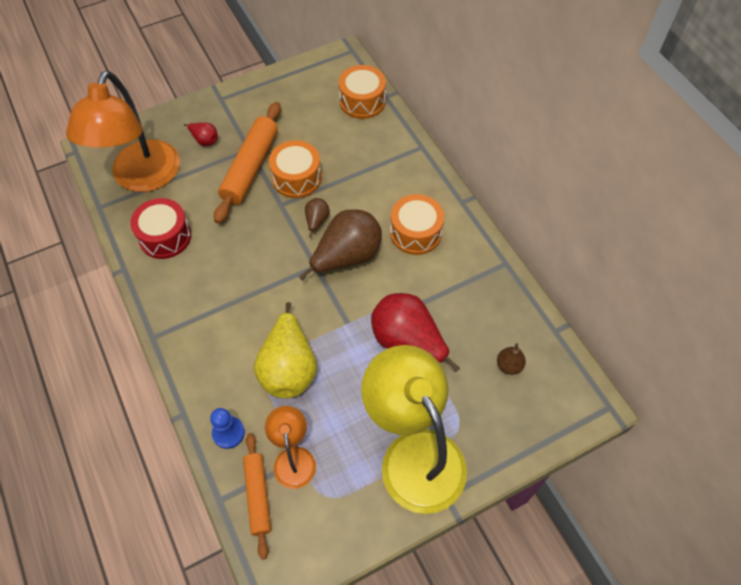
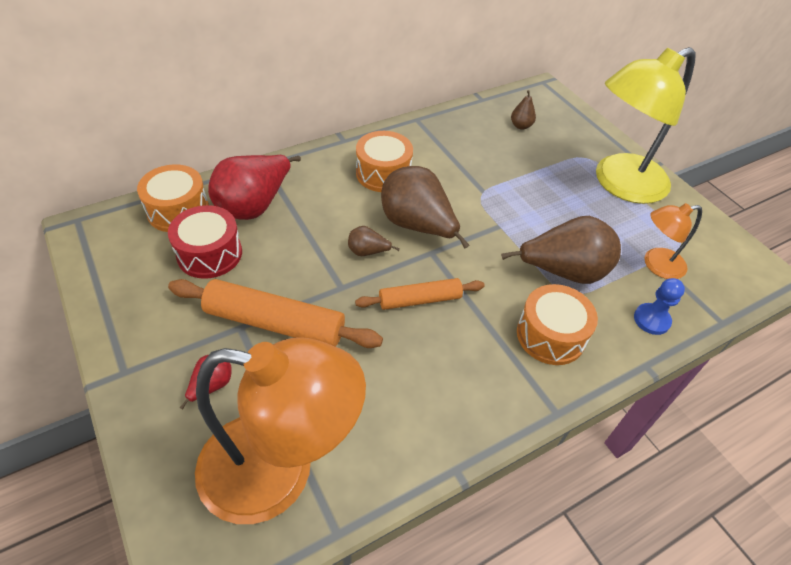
camera: 95 degrees left, 10 degrees down
red drum [130,198,191,259] -> red drum moved to [168,205,242,279]
orange rolling pin [243,433,271,560] -> orange rolling pin moved to [355,278,485,310]
yellow pear [254,302,317,398] -> brown pear [501,216,621,284]
orange drum [269,140,322,198] -> orange drum moved to [517,284,598,365]
red pear [371,293,460,372] -> red pear moved to [208,155,301,220]

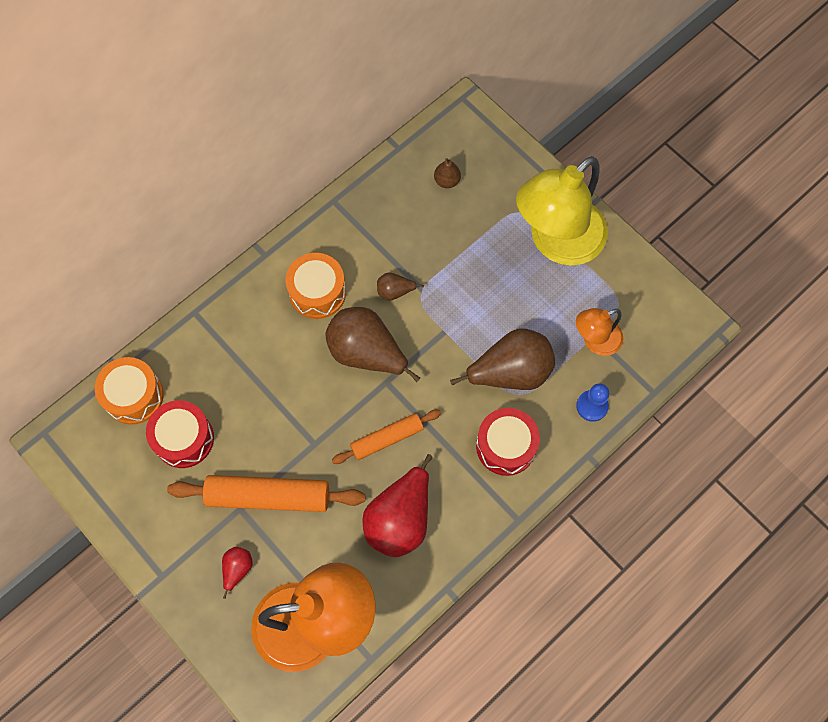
camera: 10 degrees left, 20 degrees up
red pear [208,155,301,220] -> red pear moved to [362,454,433,558]
brown pear [348,226,400,256] -> brown pear moved to [377,273,424,301]
orange drum [517,284,598,365] -> red drum [476,408,540,476]

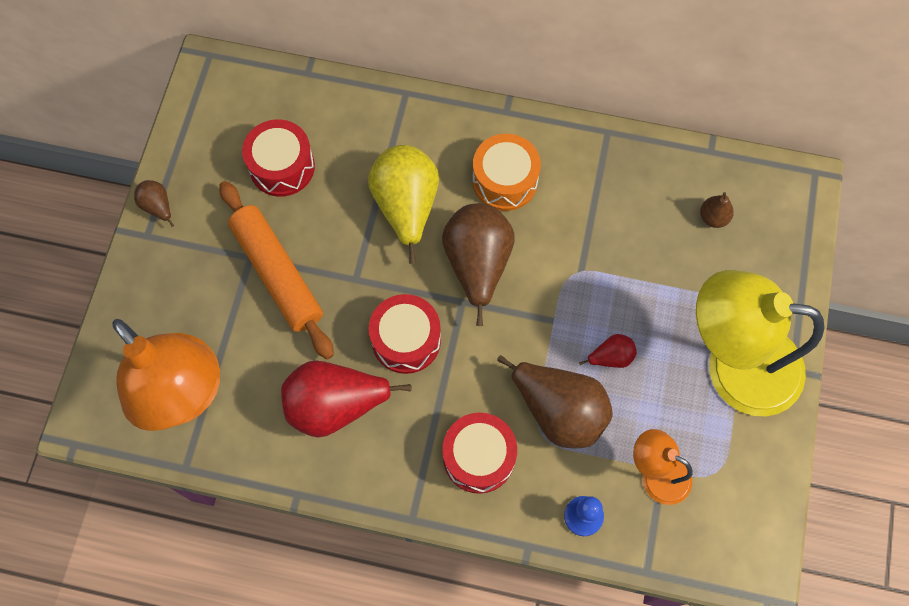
camera: 55 degrees right, 0 degrees up
orange drum [95,357,164,425] -> none
red pear [222,547,253,599] -> red pear moved to [579,334,637,368]
orange rolling pin [332,410,441,464] -> red drum [369,294,441,374]
brown pear [377,273,424,301] -> brown pear moved to [134,180,174,227]
none -> yellow pear [368,145,439,264]

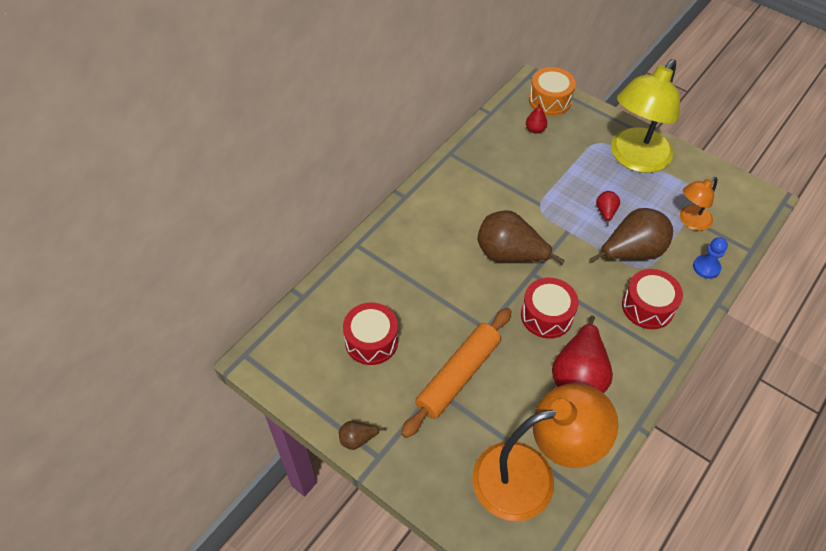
camera: 65 degrees left, 15 degrees down
orange rolling pin [219,181,334,360] -> orange rolling pin turned 45 degrees counterclockwise [401,308,512,438]
yellow pear [368,145,439,264] -> none
orange drum [472,134,541,211] -> orange drum moved to [529,67,576,116]
brown pear [700,192,734,228] -> red pear [526,103,547,133]

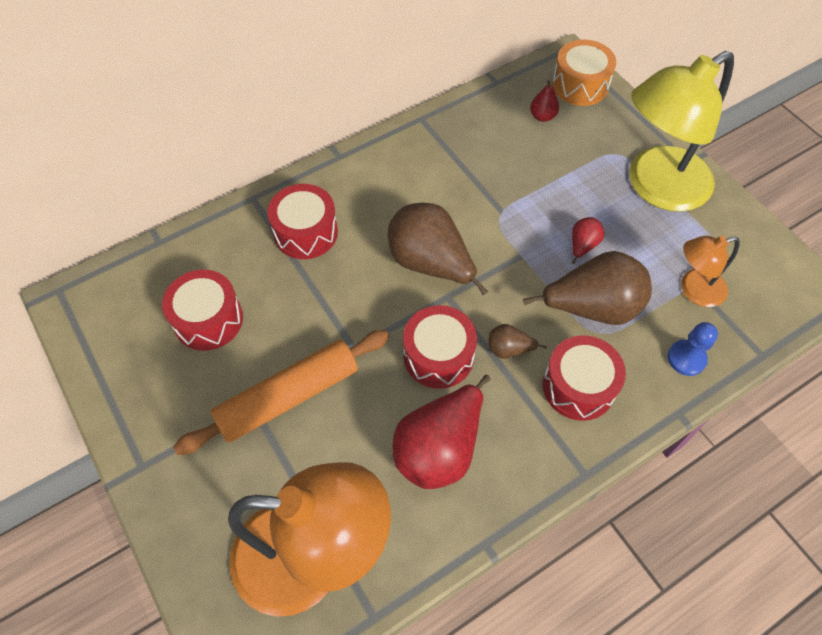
camera: 20 degrees right, 5 degrees up
brown pear [339,421,387,450] -> brown pear moved to [488,324,547,359]
none -> red drum [268,184,338,259]

